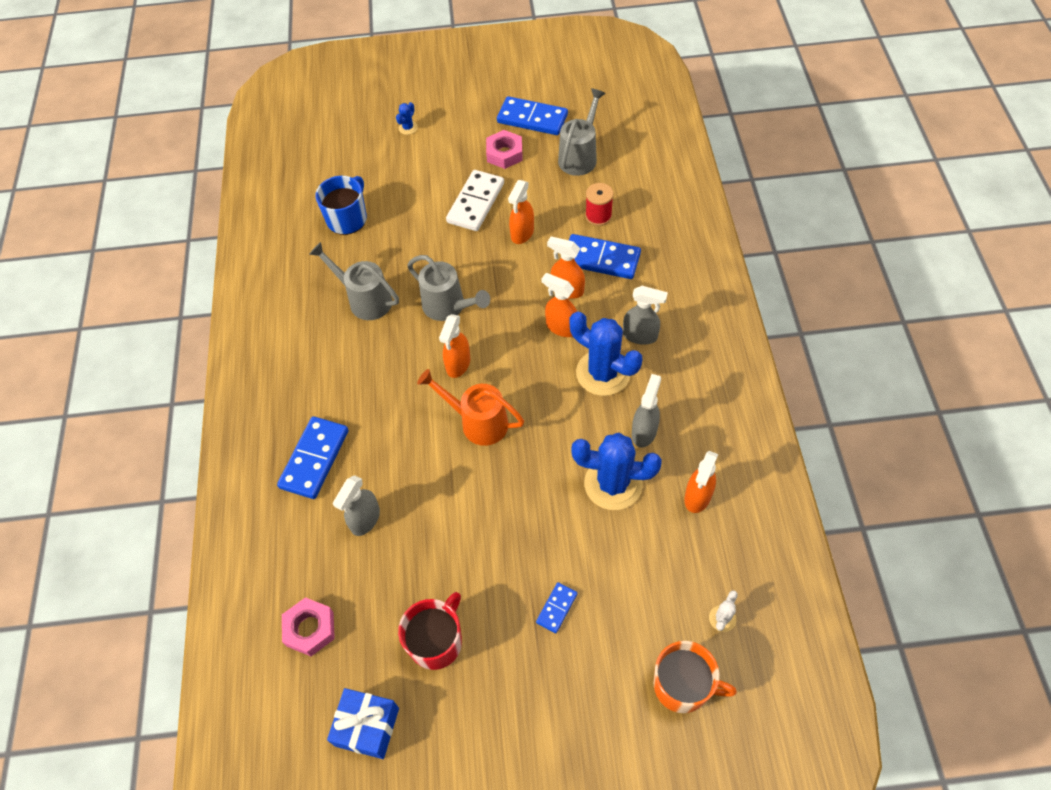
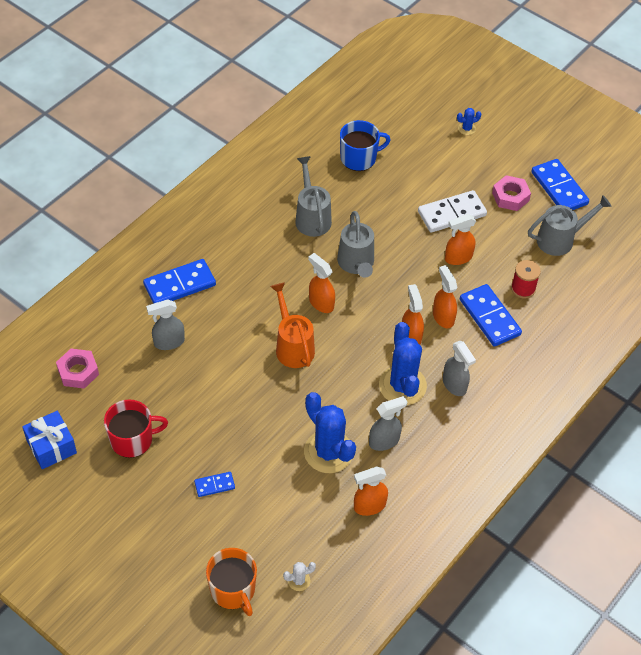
camera: 40 degrees right, 5 degrees down
orange spray bottle [439,314,470,378] -> orange spray bottle turned 75 degrees clockwise [308,253,335,313]

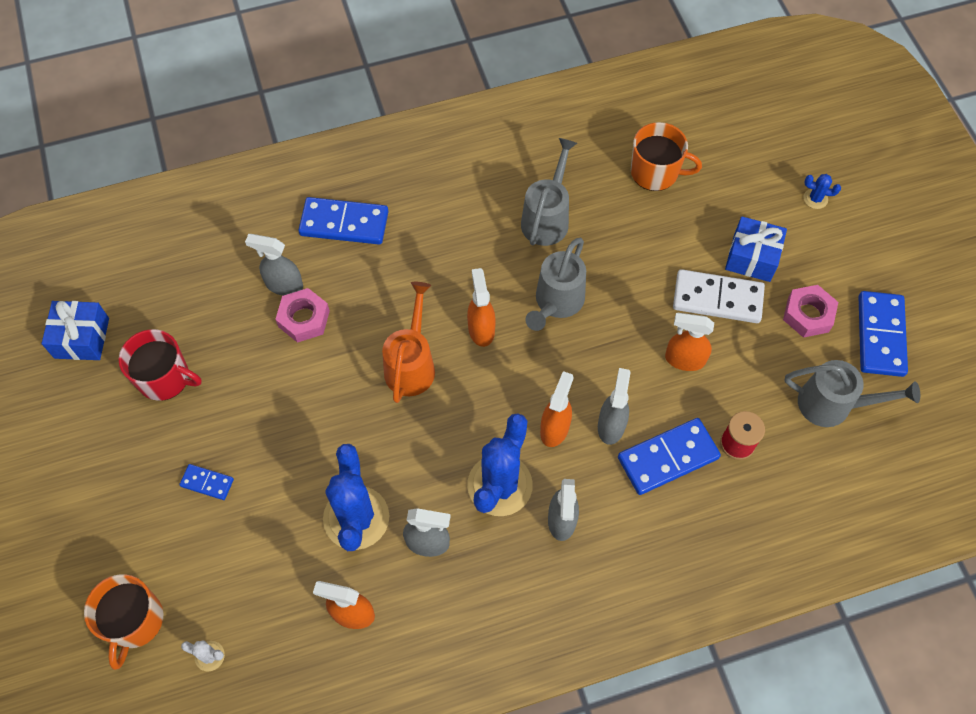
camera: 35 degrees right, 10 degrees up
pink nut [56,348,99,389] -> pink nut moved to [275,288,330,343]
blue mug [340,120,390,171] -> orange mug [631,122,702,191]
orange spray bottle [433,265,457,328] -> grey spray bottle [598,368,631,445]
blue domino [460,284,522,347] -> blue domino turned 60 degrees clockwise [618,418,721,495]
none -> blue gift [725,216,787,282]

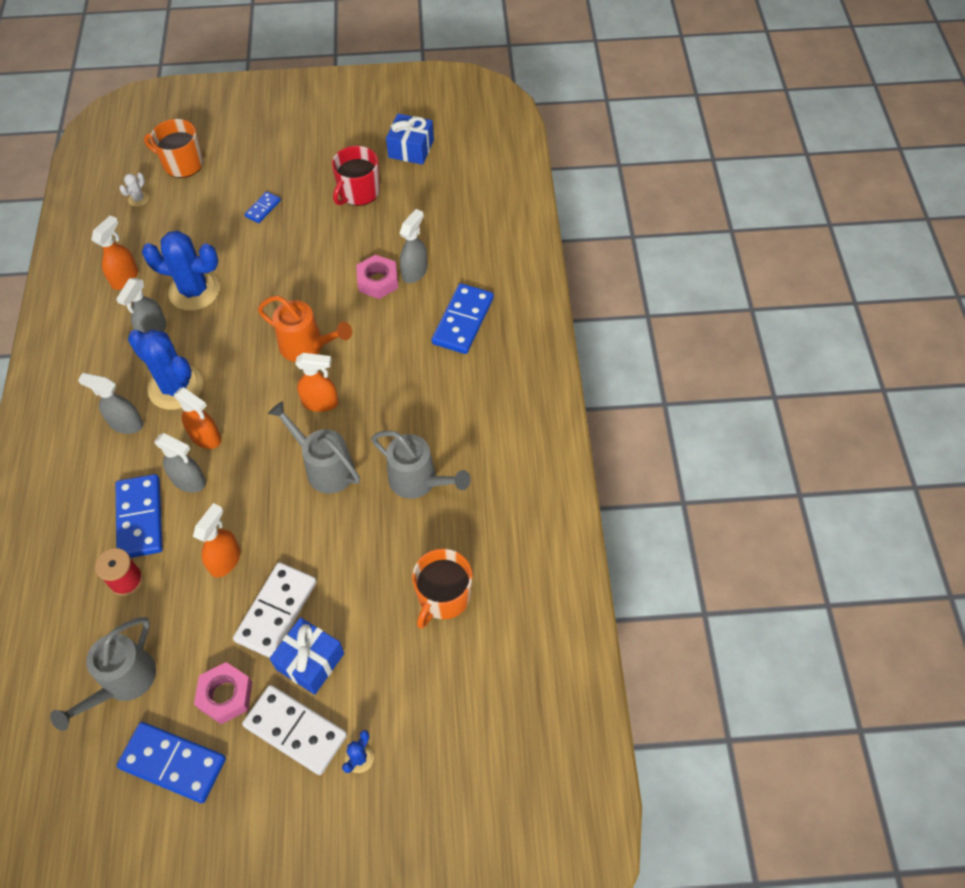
camera: 105 degrees right, 5 degrees down
none -> white domino [242,685,347,775]

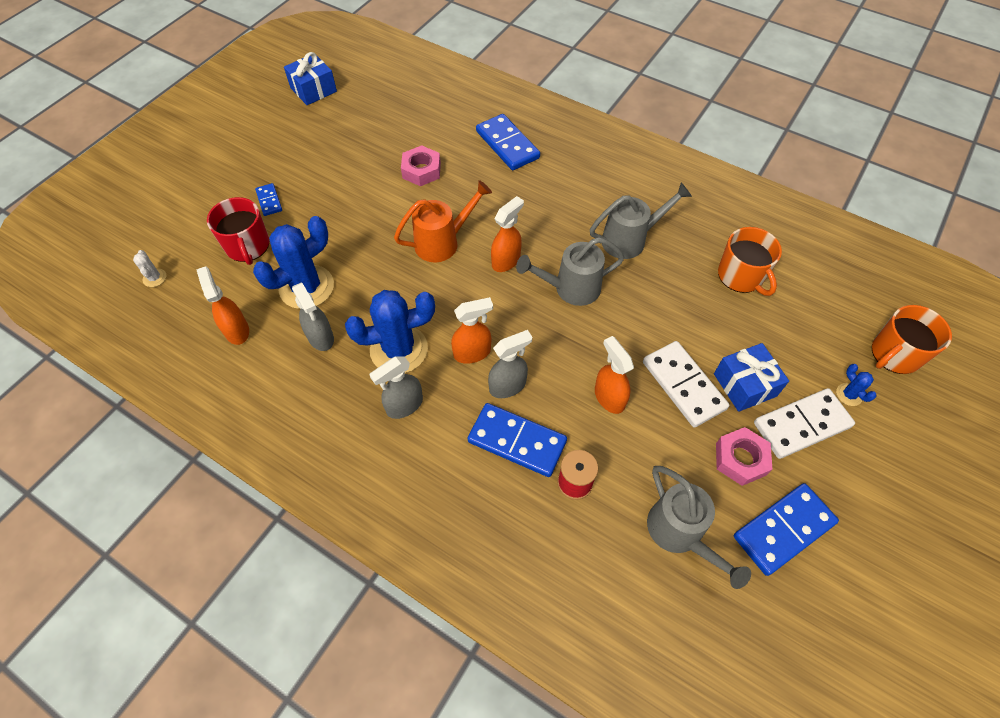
camera: 55 degrees left, 0 degrees up
orange mug [144,119,204,178] -> orange mug moved to [872,305,952,374]
red mug [332,146,380,206] -> red mug moved to [207,197,269,265]
grey spray bottle [400,209,428,283] -> none

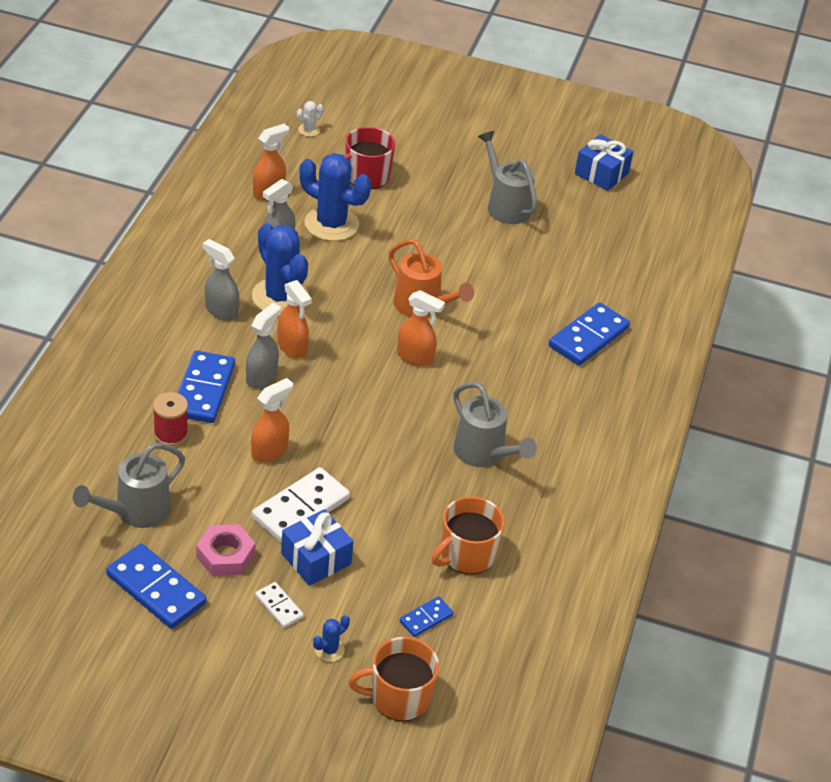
camera: 70 degrees right, 15 degrees down
blue domino [255,183,282,216] -> blue domino moved to [400,596,454,637]
pink nut [401,145,441,186] -> none
grey spray bottle [488,330,532,398] -> grey spray bottle turned 105 degrees counterclockwise [246,303,281,388]
grey watering can [516,237,625,306] -> grey watering can moved to [478,131,537,224]
white domino [754,388,855,459] -> white domino [255,582,304,628], size x0.52
orange mug [872,305,952,374] -> orange mug turned 45 degrees counterclockwise [349,637,439,721]

